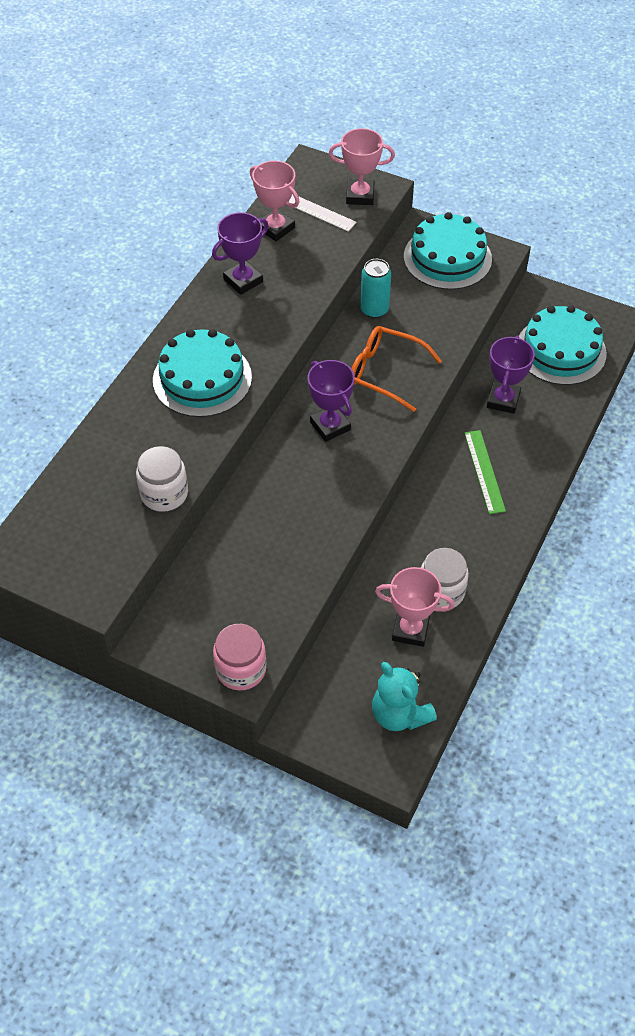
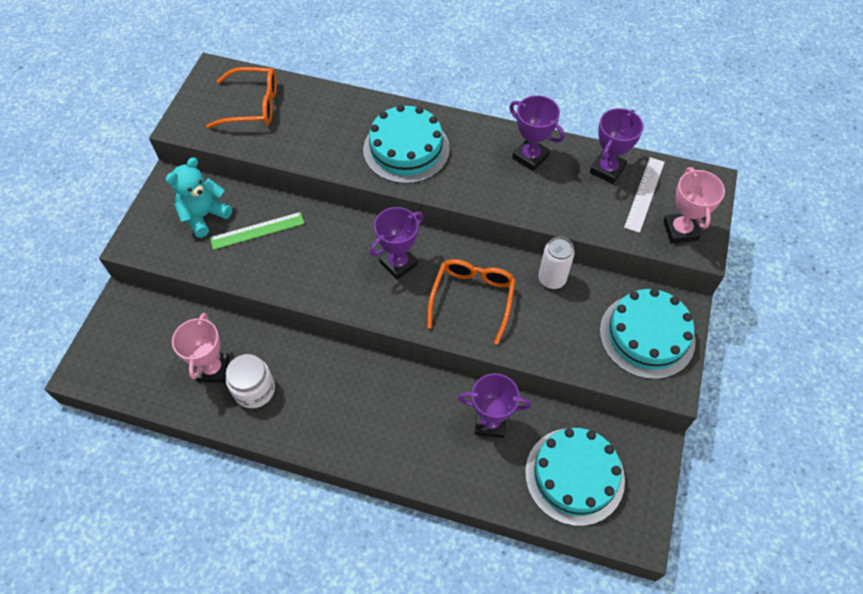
camera: 80 degrees right, 5 degrees up
white jar [136,446,188,512] -> none
pink jar [213,624,266,691] -> none
pink trophy [250,161,300,241] -> purple trophy [590,108,644,184]
turquoise can [360,259,391,318] -> white can [538,237,575,289]
turquoise teddy bear [372,662,437,731] -> turquoise teddy bear moved to [166,157,232,237]
green ruler [464,430,506,514] -> green ruler moved to [210,212,305,250]
none -> orange glasses [206,67,277,128]

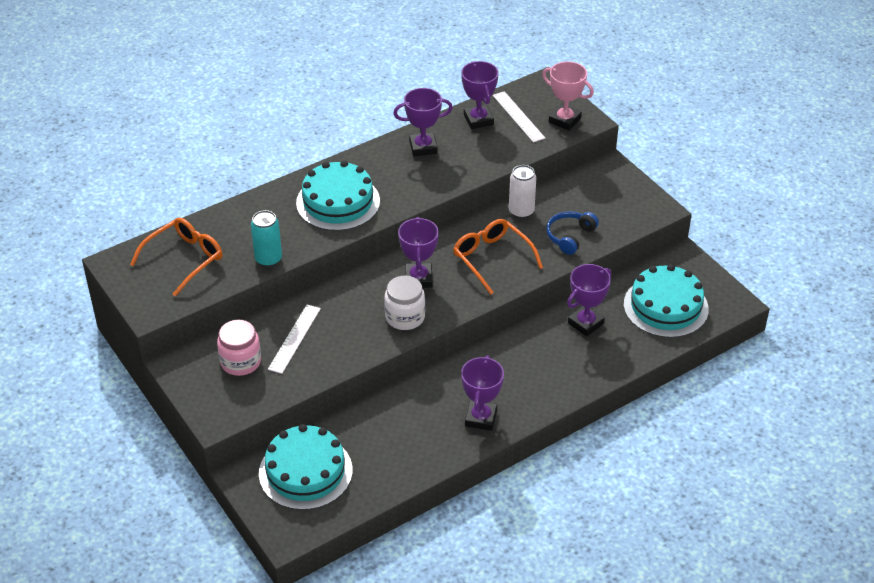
camera: 50 degrees left, 15 degrees down
turquoise teddy bear [166,157,232,237] -> pink jar [217,320,261,376]
pink trophy [172,313,230,383] -> none
green ruler [210,212,305,250] -> white ruler [268,305,321,374]
white jar [226,354,275,408] -> white jar moved to [384,276,425,330]
turquoise cake [600,288,696,379] -> turquoise cake moved to [259,424,353,510]
none -> turquoise can [251,210,282,267]
none -> purple trophy [461,356,504,431]
none -> blue headphones [546,211,599,255]

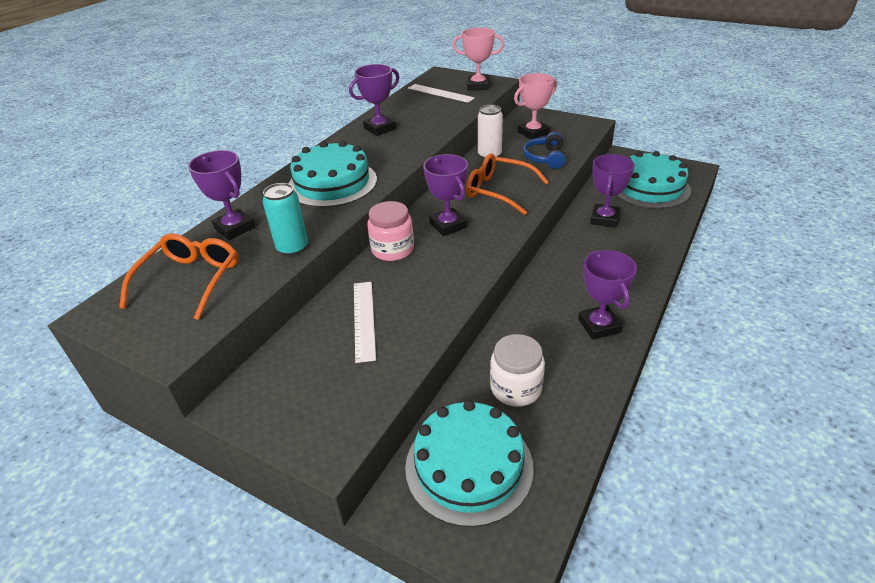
camera: 25 degrees left, 5 degrees down
pink jar [217,320,261,376] -> pink jar moved to [368,201,414,261]
white jar [384,276,425,330] -> white jar moved to [490,334,545,407]
purple trophy [461,61,499,129] -> purple trophy moved to [188,150,256,240]
none -> pink trophy [514,73,557,139]

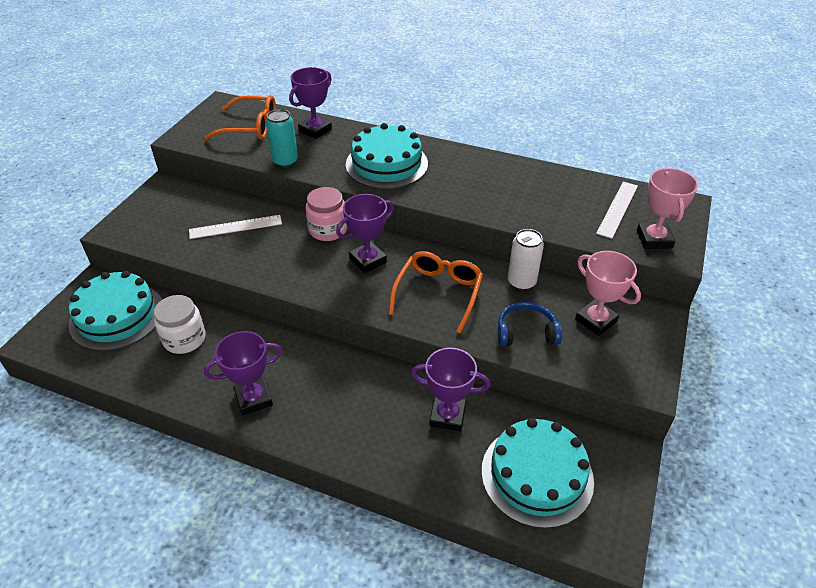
camera: 80 degrees right, 5 degrees up
purple trophy [349,64,399,136] -> none

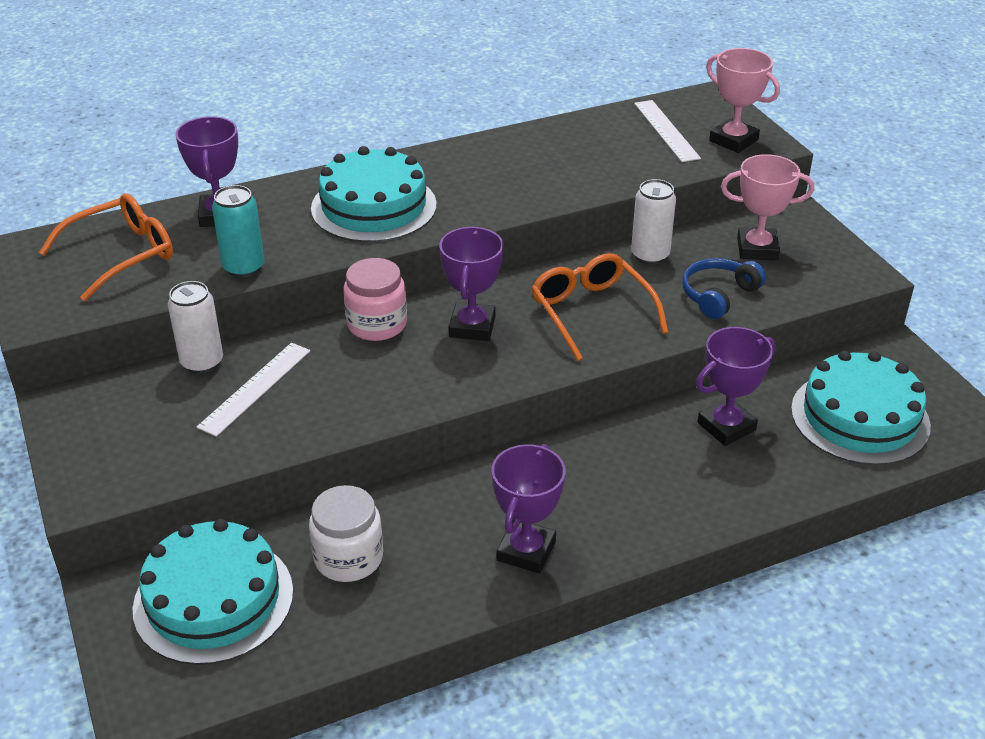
camera: 45 degrees left, 5 degrees down
none -> white can [168,281,223,374]

